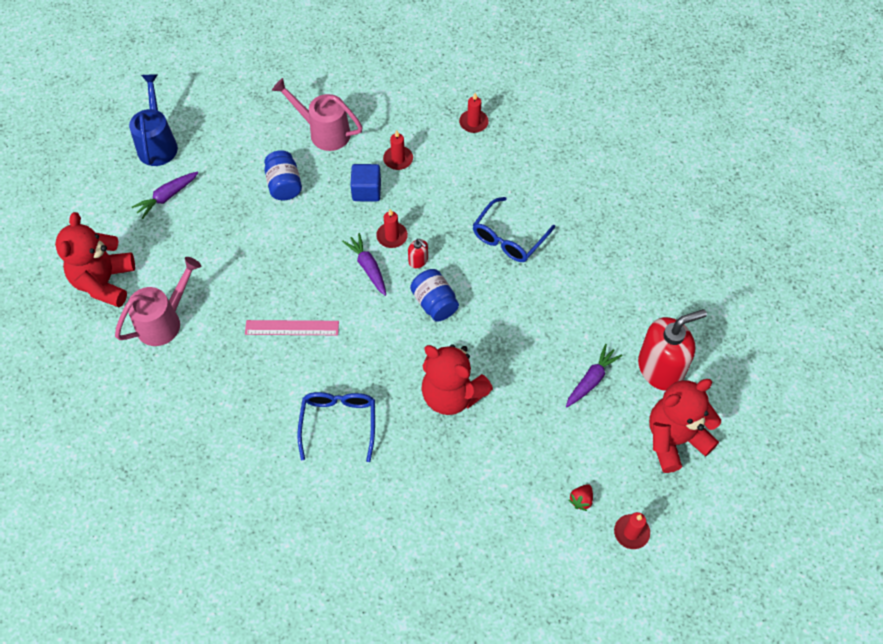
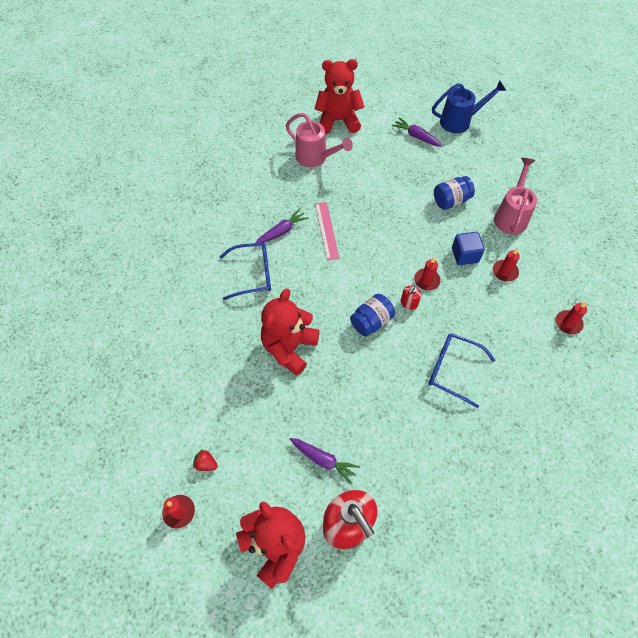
camera: 80 degrees right, 0 degrees up
purple carrot [342,233,386,296] -> purple carrot moved to [255,209,309,243]

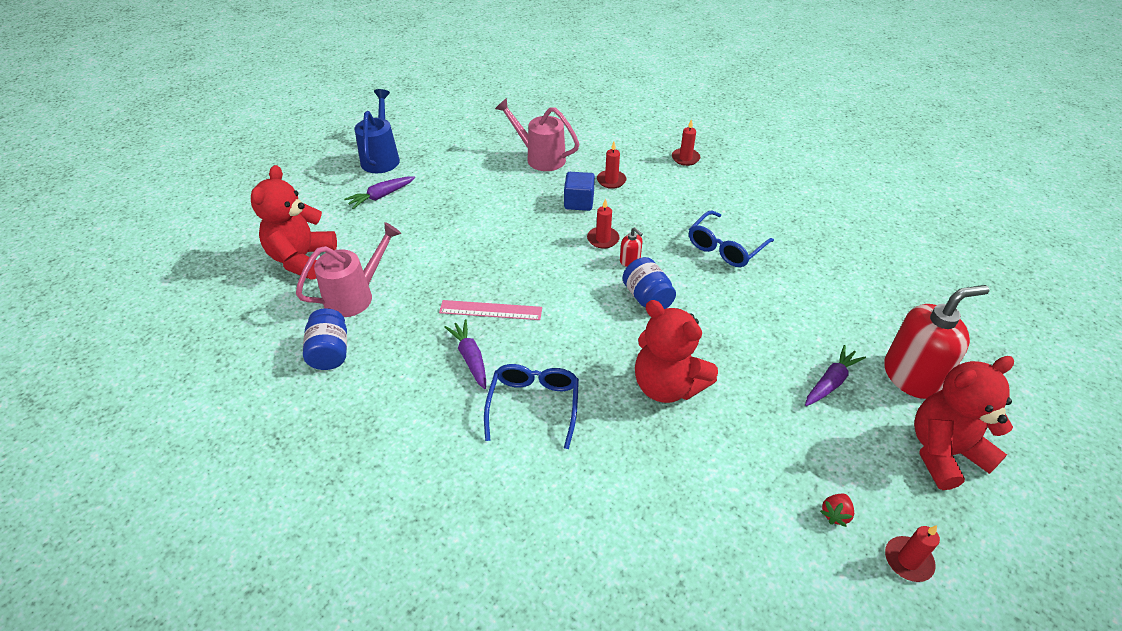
camera: 75 degrees left, 15 degrees down
blue jar [434,176,475,210] -> blue jar moved to [303,308,347,370]

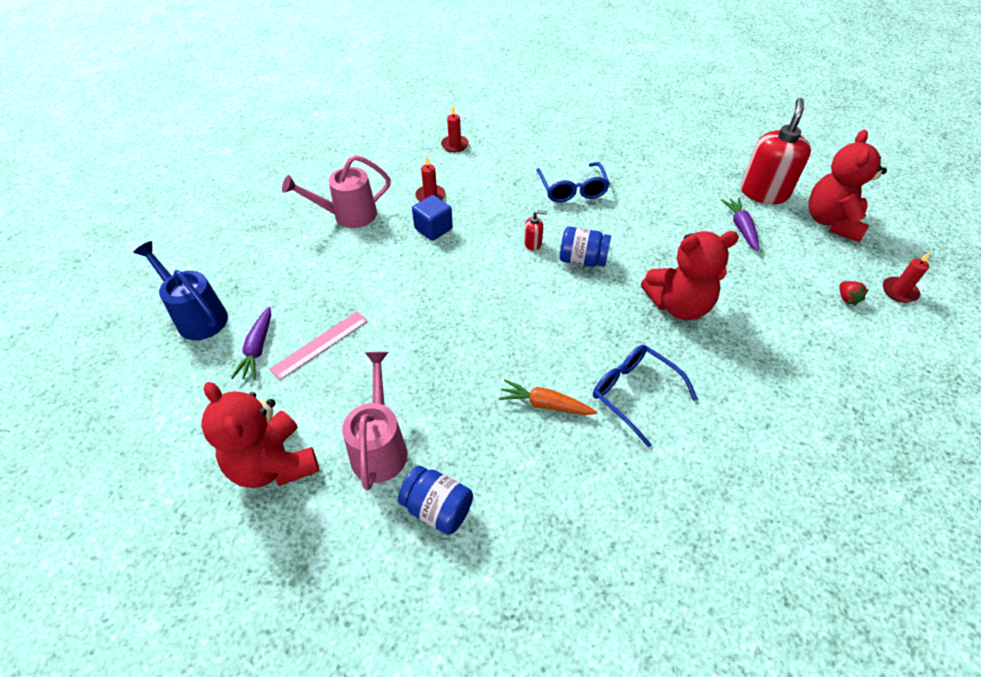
camera: 50 degrees left, 5 degrees up
pink ruler [439,300,542,320] -> pink ruler moved to [269,312,368,380]
purple carrot [444,319,486,389] -> orange carrot [498,380,597,415]
red candle [587,198,620,249] -> none

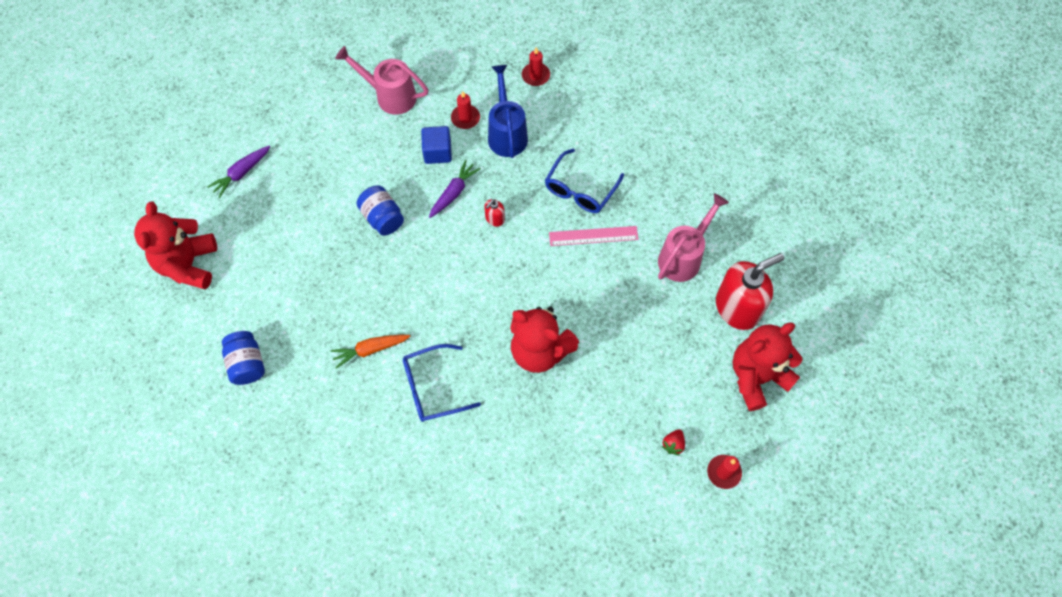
camera: 40 degrees right, 15 degrees up
blue watering can [133,241,228,340] -> blue watering can moved to [488,65,528,158]
pink ruler [269,312,368,380] -> pink ruler moved to [549,226,638,246]
pink watering can [342,352,408,490] -> pink watering can moved to [658,193,729,282]
orange carrot [498,380,597,415] -> orange carrot turned 75 degrees counterclockwise [330,335,411,368]
red soap dispenser [524,210,547,251] -> red soap dispenser turned 90 degrees clockwise [484,199,505,227]
blue jar [560,227,611,267] -> blue jar moved to [357,185,404,236]
blue glasses [593,345,698,447] -> blue glasses turned 105 degrees counterclockwise [403,344,481,422]
purple carrot [721,198,759,251] -> purple carrot moved to [429,160,481,218]

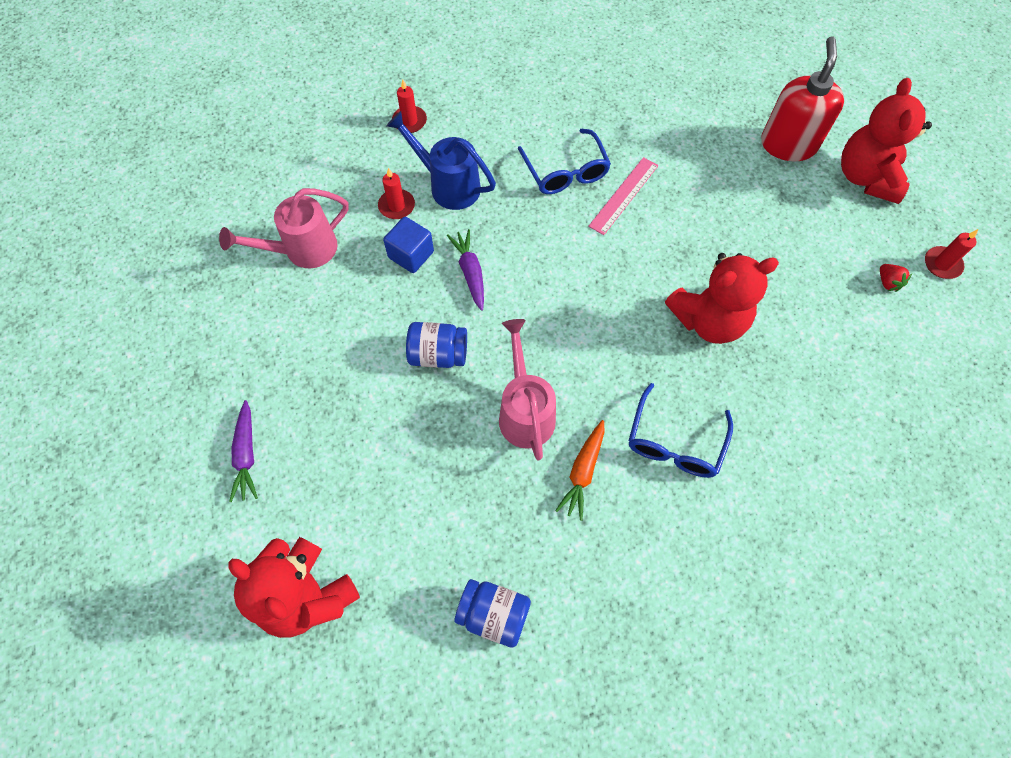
camera: 50 degrees left, 0 degrees up
red soap dispenser [484,199,505,227] -> none
pink watering can [658,193,729,282] -> pink watering can moved to [499,319,556,461]

